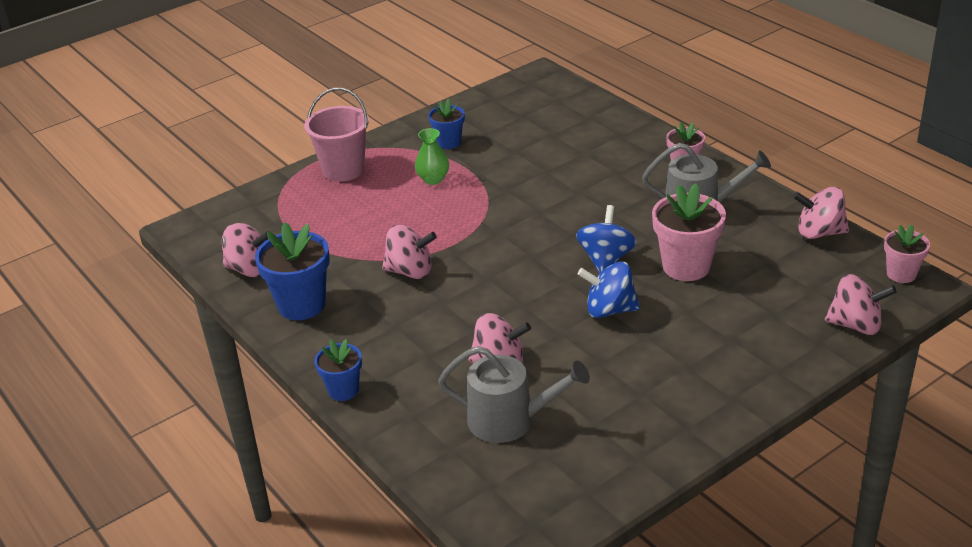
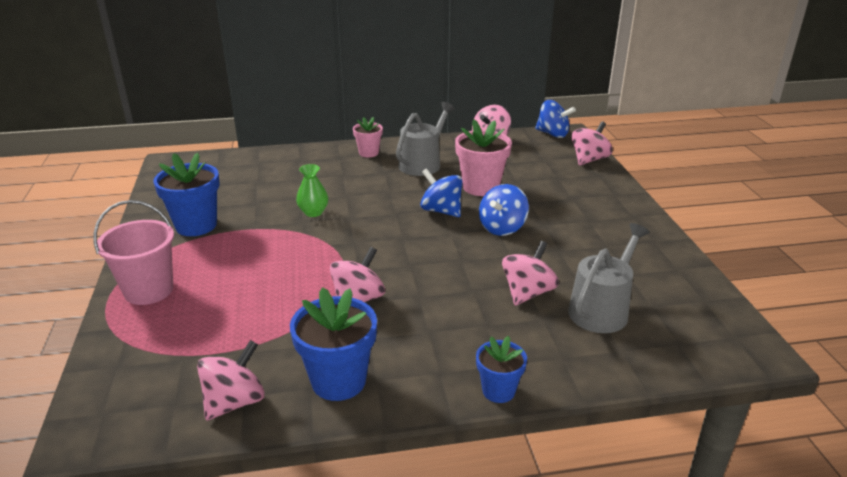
camera: 65 degrees left, 5 degrees down
green vase [415,128,449,185] -> green vase moved to [296,164,328,217]
blue flower pot [428,99,465,149] -> blue flower pot [154,152,220,236], size x1.69
pink flower pot [884,224,930,283] -> blue spinning top [535,100,576,138]

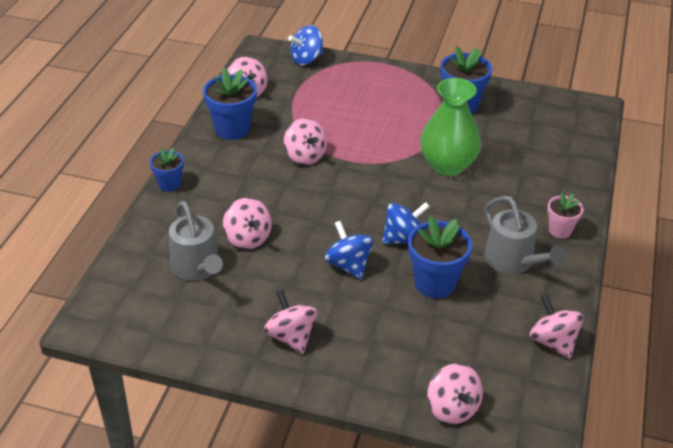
camera: 115 degrees right, 10 degrees up
pink bucket [93,200,174,305] -> none
green vase [296,164,328,217] -> green vase [420,78,481,176], size x2.02
pink flower pot [455,120,512,196] -> blue flower pot [408,216,472,298]
blue spinning top [535,100,576,138] -> blue spinning top moved to [288,25,324,65]
none -> pink spinning top [264,289,317,354]

